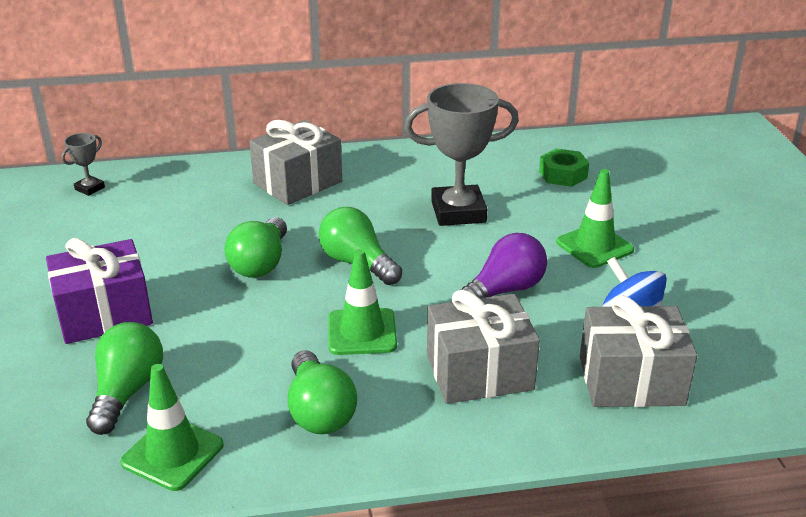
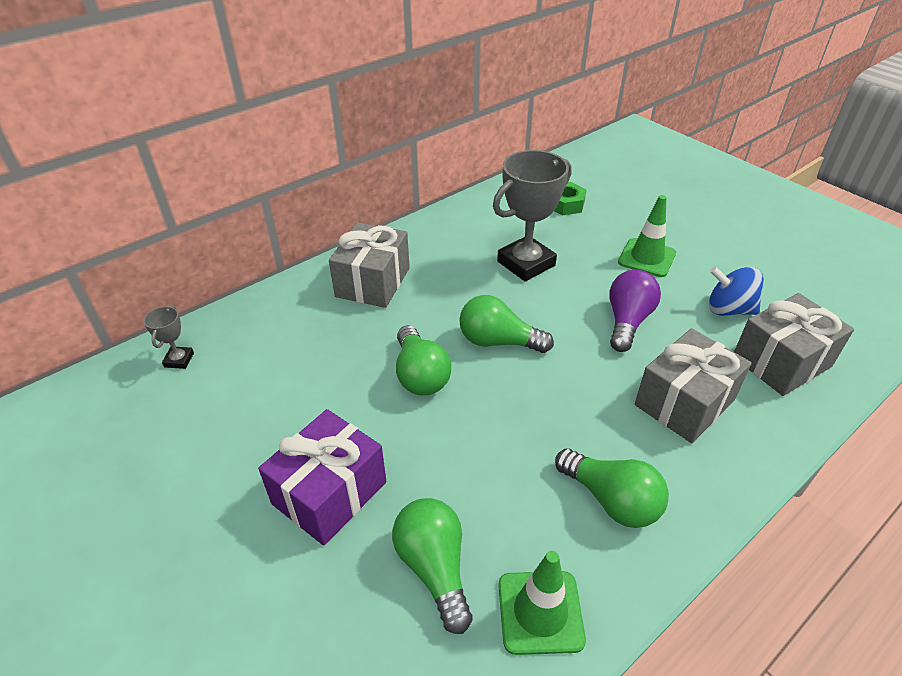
camera: 30 degrees left, 10 degrees up
green traffic cone [328,249,397,355] -> none

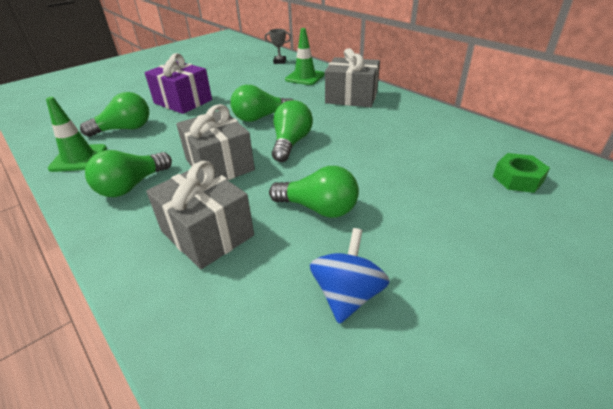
camera: 90 degrees right, 5 degrees down
grey trophy [493,150,572,281] -> none
purple light bulb [610,270,661,352] -> green light bulb [269,166,359,218]
green traffic cone [618,195,676,277] -> green traffic cone moved to [285,28,325,85]
grey gift [734,293,854,396] -> grey gift moved to [176,104,255,180]

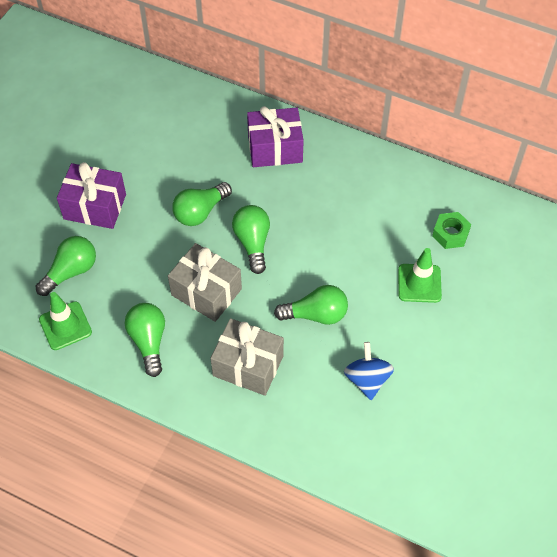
camera: 25 degrees left, 20 degrees up
green light bulb [85,150,172,197] -> green light bulb turned 150 degrees clockwise [125,303,165,377]
grey trophy [265,29,291,64] -> none
green traffic cone [285,28,325,85] -> green traffic cone moved to [398,248,442,303]
grey gift [325,48,380,107] -> purple gift [247,106,304,167]

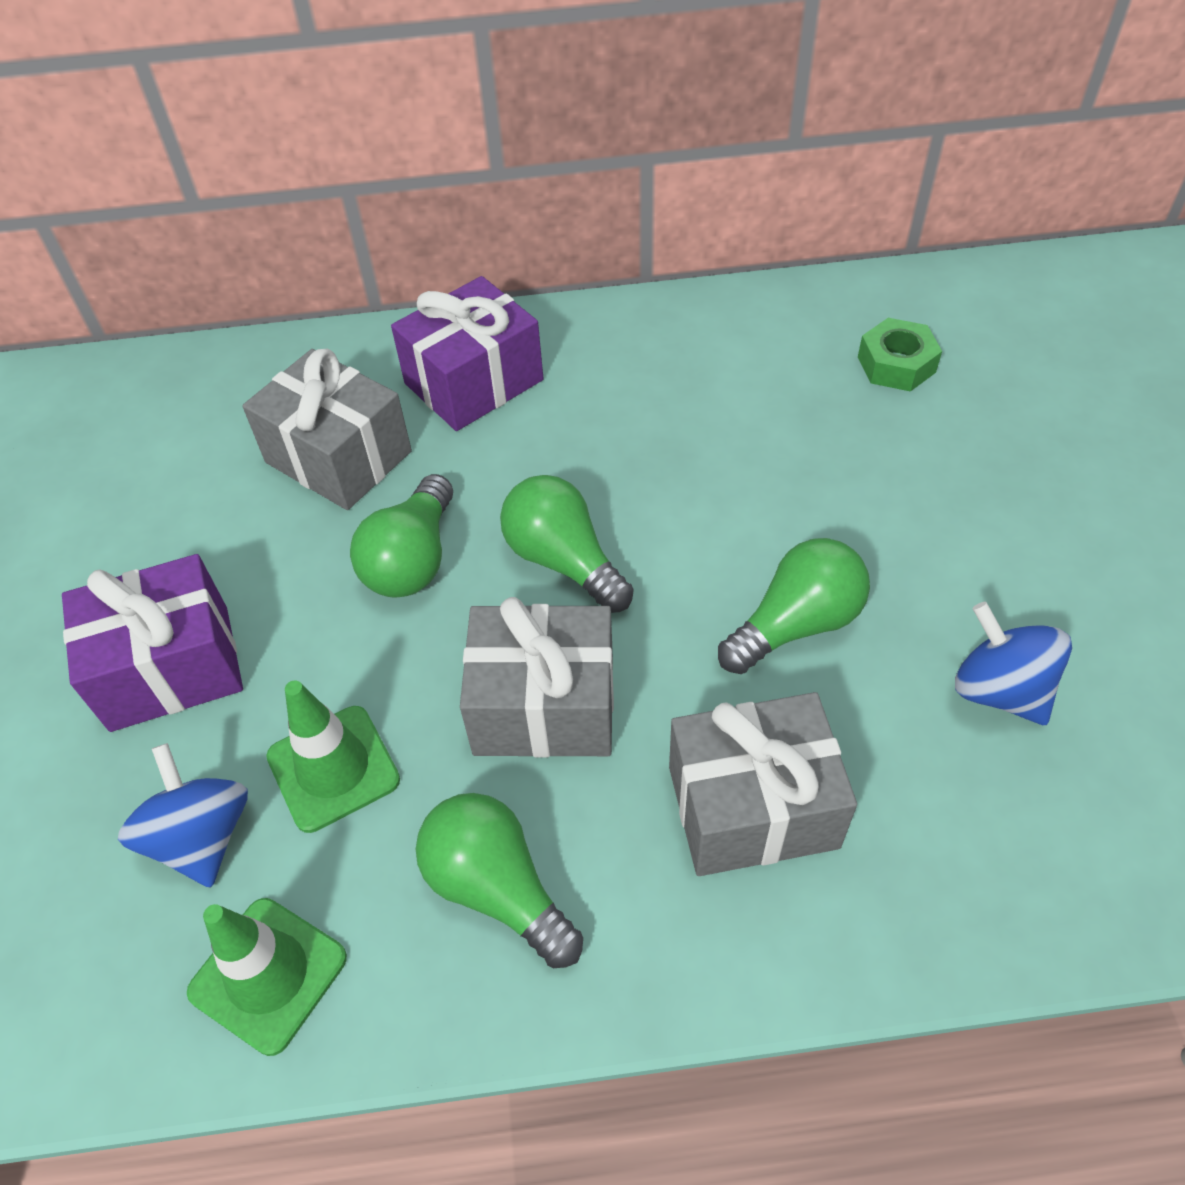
camera: 30 degrees left, 5 degrees down
green light bulb [36,236,96,296] -> blue spinning top [118,743,248,888]
green traffic cone [398,248,442,303] -> green traffic cone moved to [266,680,400,833]
none -> grey gift [242,349,412,510]

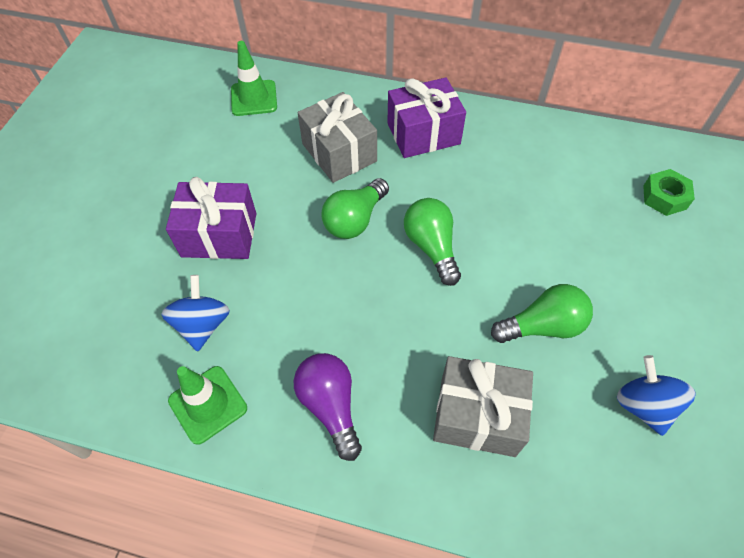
camera: 20 degrees right, 5 degrees up
green traffic cone [266,680,400,833] -> green traffic cone moved to [231,41,277,116]
green light bulb [416,793,583,968] -> purple light bulb [294,353,362,461]
grey gift [460,597,614,758] -> none

